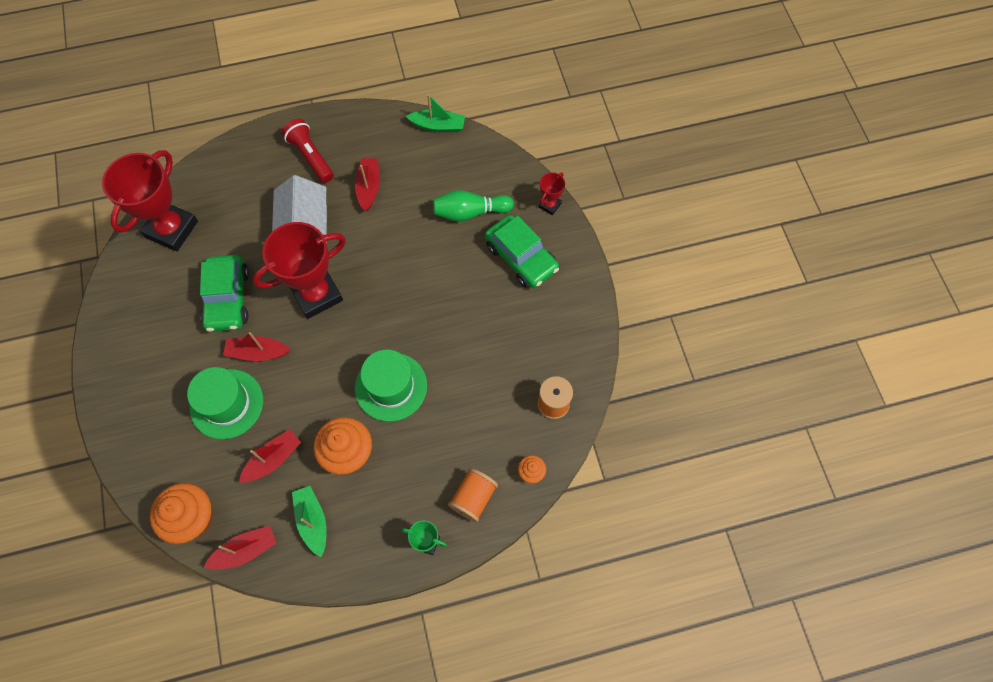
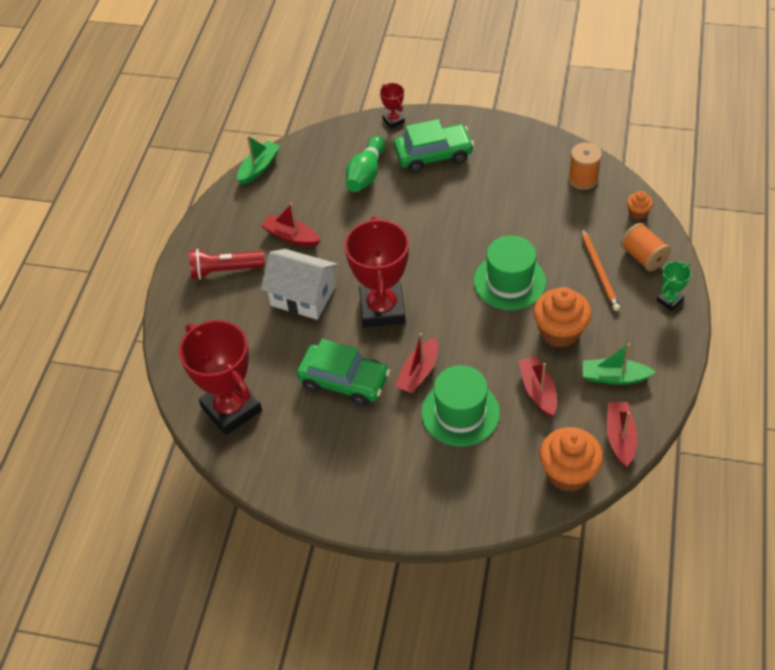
camera: 60 degrees left, 15 degrees down
none -> orange pencil [581,228,620,311]

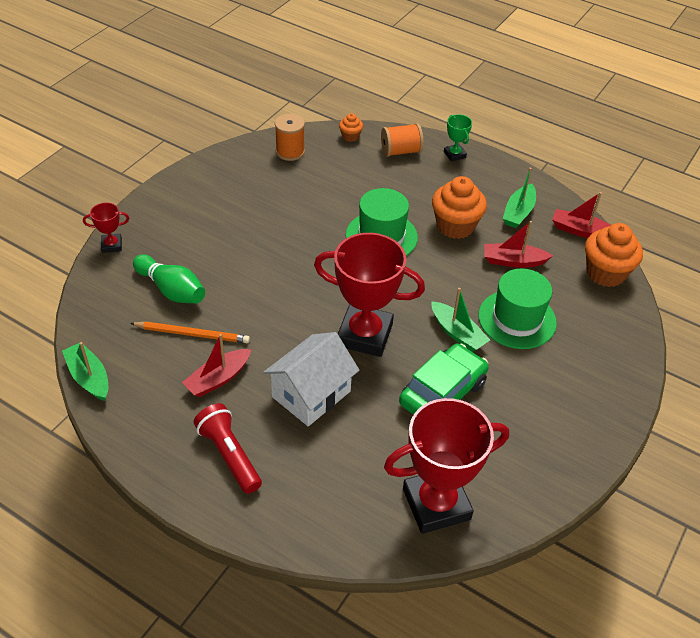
camera: 75 degrees left, 5 degrees down
red flashlight [189,249,265,280] -> red flashlight turned 135 degrees clockwise [194,403,262,494]
green car [394,119,474,173] -> none
red boat [395,333,438,393] -> green boat [431,288,490,352]
orange pencil [581,228,620,311] -> orange pencil moved to [130,321,250,343]

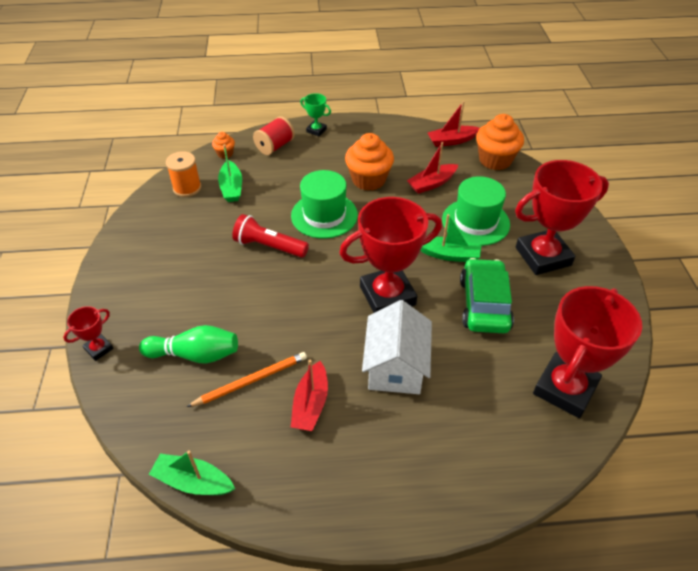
camera: 35 degrees left, 0 degrees up
red flashlight [194,403,262,494] -> red flashlight moved to [232,214,309,258]
orange spool [381,123,424,157] -> red spool [253,116,295,155]
green boat [503,167,536,228] -> green boat moved to [218,144,242,202]
none -> red trophy [515,160,609,275]

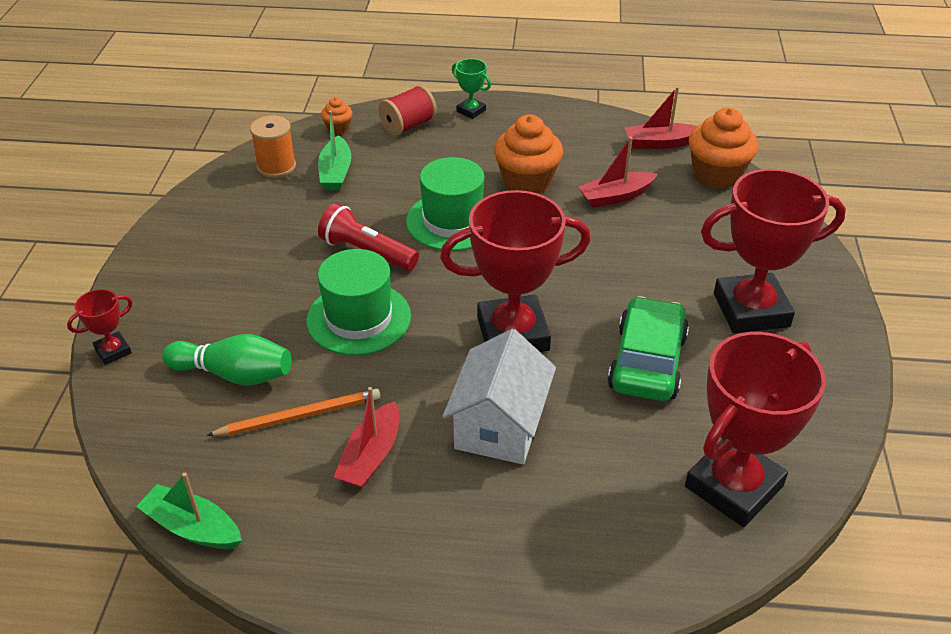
camera: 10 degrees right, 5 degrees down
green boat [420,214,481,262] -> none
green hat [442,176,510,246] -> green hat moved to [306,249,411,356]

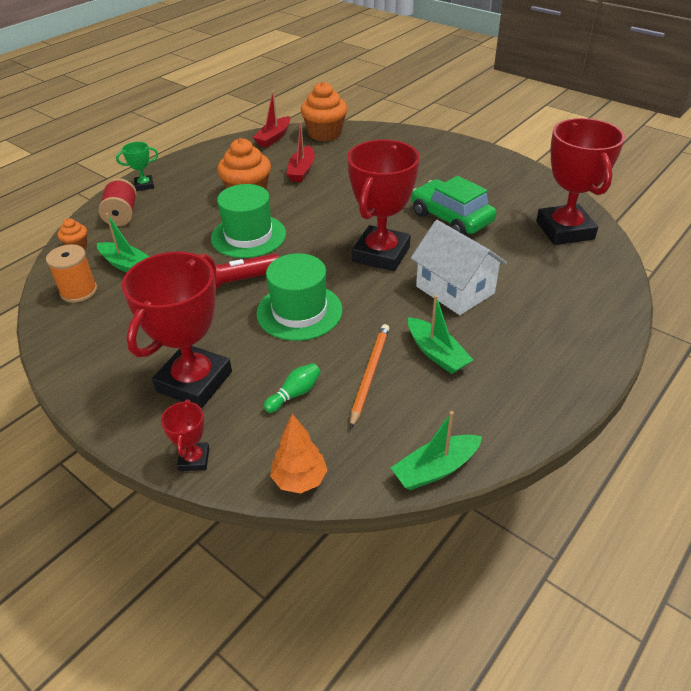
camera: 55 degrees left, 0 degrees up
green bowling pin [162,334,292,386] -> green bowling pin [263,363,321,413], size x0.58
red boat [334,387,399,488] -> green boat [408,295,473,374]
red trophy [701,169,846,333] -> red trophy moved to [122,252,232,408]
none -> orange tree [270,414,327,493]

